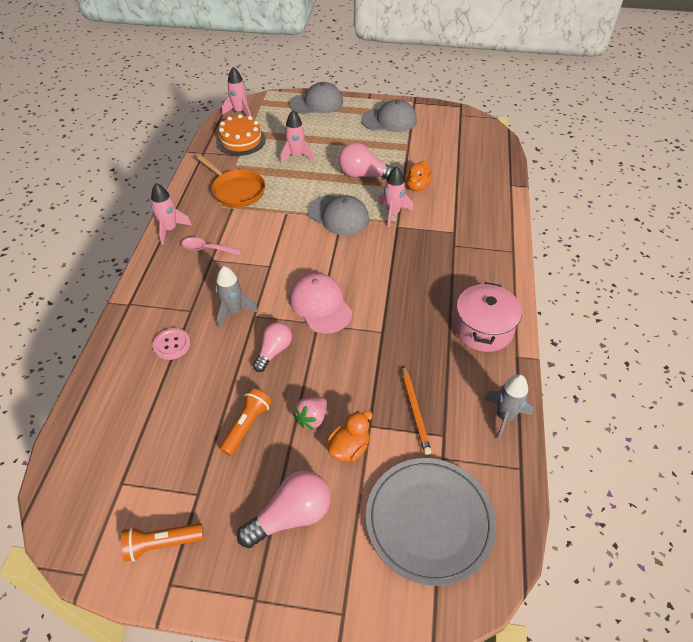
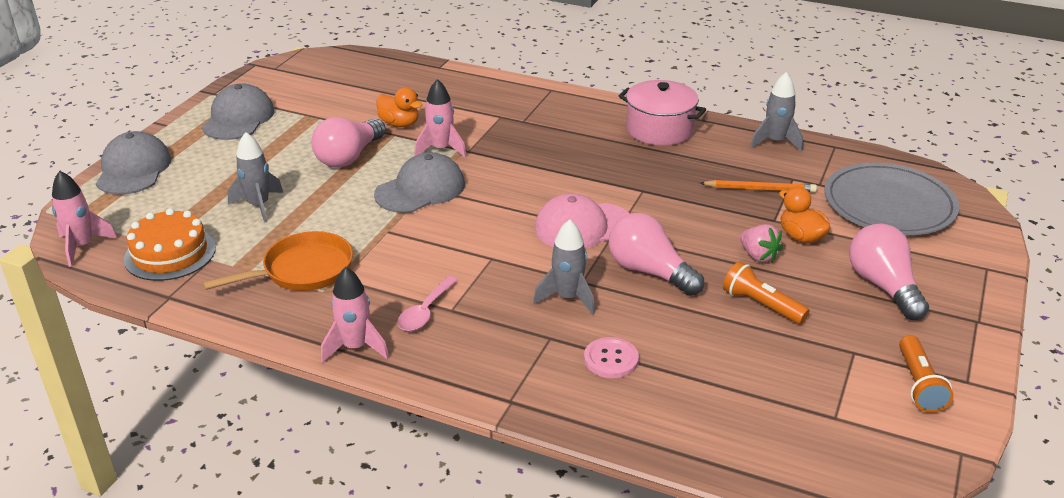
camera: 75 degrees left, 15 degrees down
pink light bulb [253,322,292,372] -> pink light bulb [609,213,704,296], size x1.50
pink rocket [280,110,314,164] -> grey rocket [227,132,283,223]

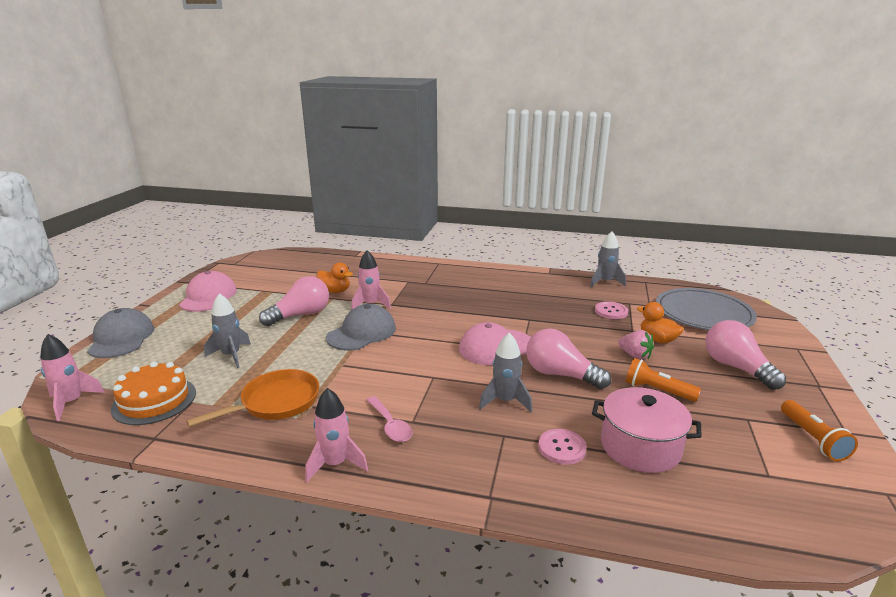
camera: 10 degrees left, 10 degrees down
grey cap [202,83,274,140] -> pink cap [179,271,237,312]
pink light bulb [311,117,386,168] -> pink light bulb turned 150 degrees counterclockwise [259,276,329,326]
pink spoon [397,276,458,331] -> pink spoon turned 45 degrees counterclockwise [367,396,413,442]
pink pot [619,80,706,146] -> pink pot moved to [592,387,702,473]
orange pencil [700,180,817,192] -> pink button [595,301,628,319]

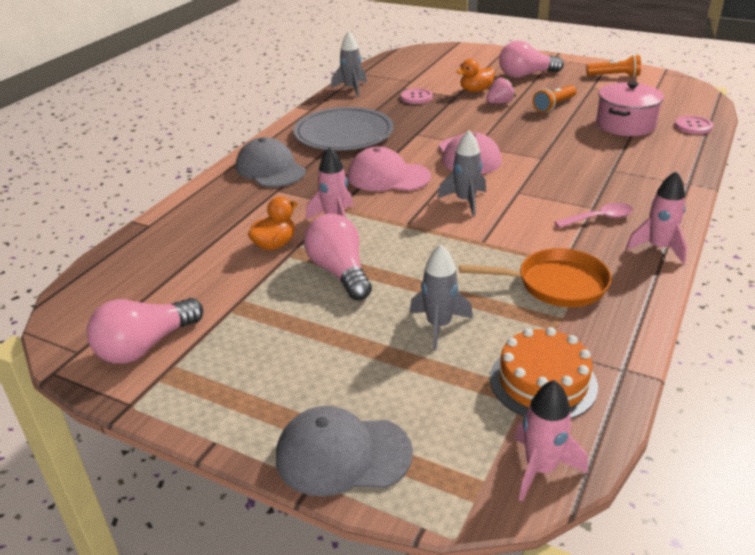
camera: 75 degrees left, 10 degrees up
pink cap [179,271,237,312] -> pink cap moved to [348,147,431,191]
orange pan [186,369,319,427] -> orange pan turned 120 degrees clockwise [459,248,612,307]
grey cap [326,304,396,350] -> grey cap moved to [236,137,306,187]
grey rocket [479,333,532,412] -> grey rocket moved to [438,130,486,216]
pink light bulb [526,328,611,389] -> pink light bulb moved to [87,298,203,364]
pink button [538,429,587,465] -> pink button moved to [675,116,713,134]
grey plate [656,288,757,330] -> grey plate moved to [293,107,394,151]

